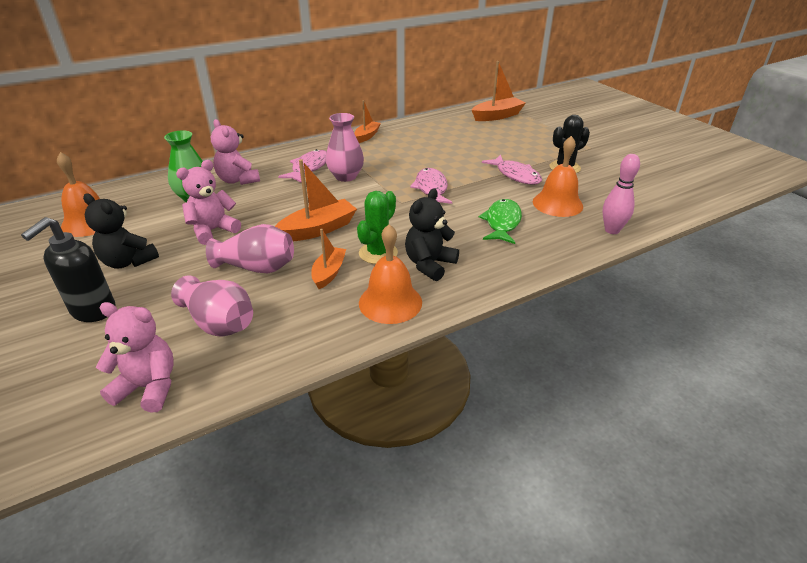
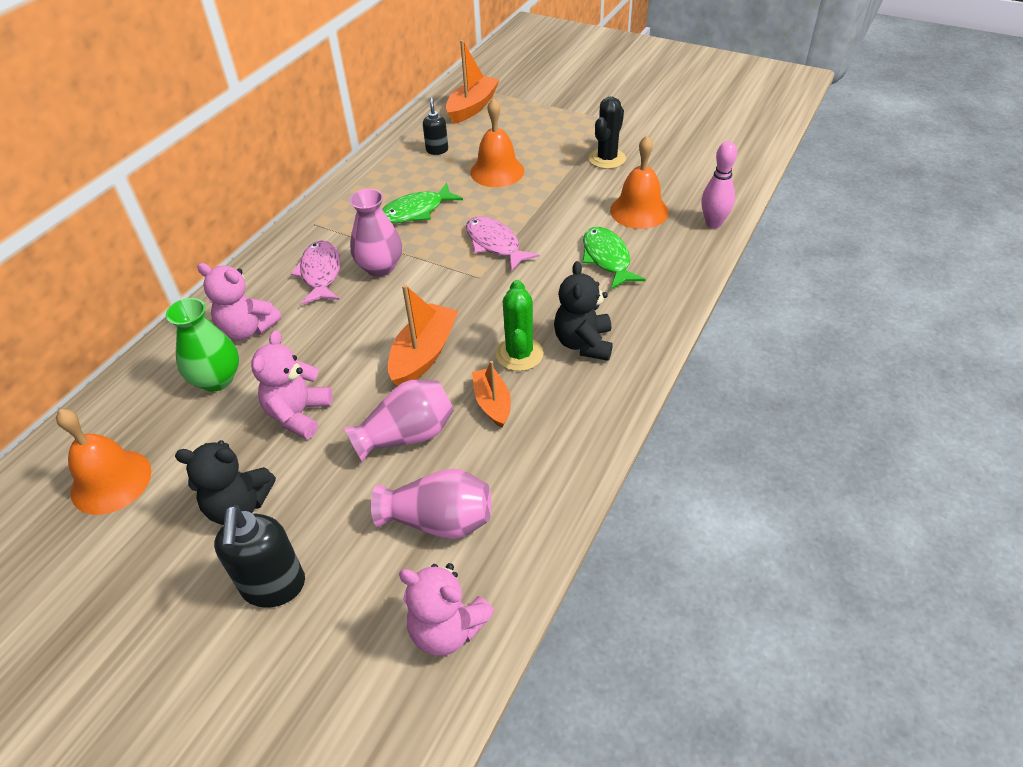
camera: 30 degrees left, 10 degrees up
pink teddy bear [96,302,174,412] -> pink teddy bear turned 135 degrees counterclockwise [399,563,494,656]
orange boat [354,100,381,143] -> none
orange bell [359,224,422,324] -> orange bell moved to [470,98,524,187]
pink fish [482,155,542,185] -> none
none -> green fish [382,183,463,223]
none -> black soap dispenser [423,97,448,155]

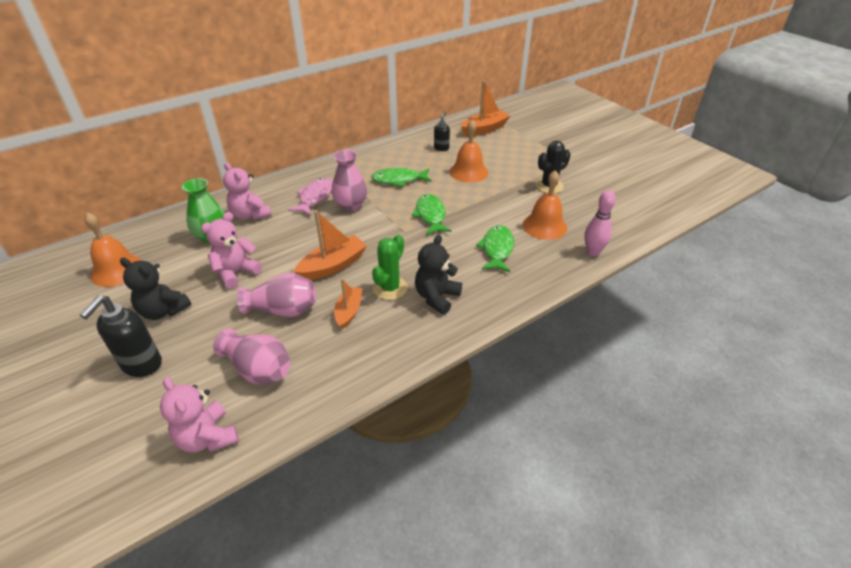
camera: 25 degrees right, 5 degrees down
pink fish [466,216,540,271] -> green fish [412,194,451,235]

